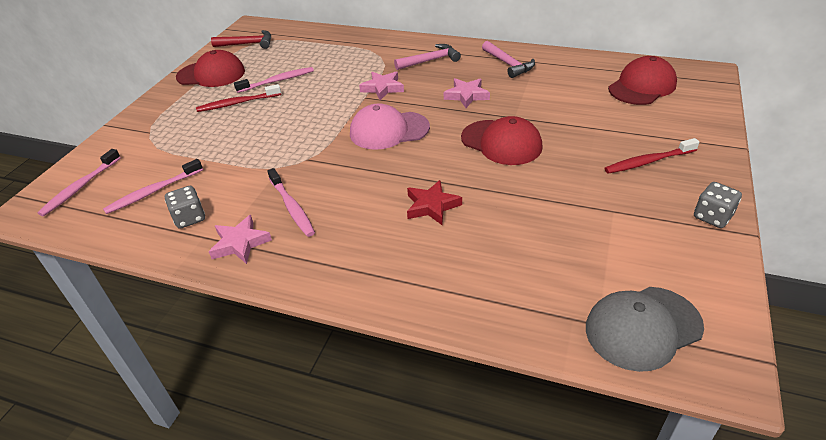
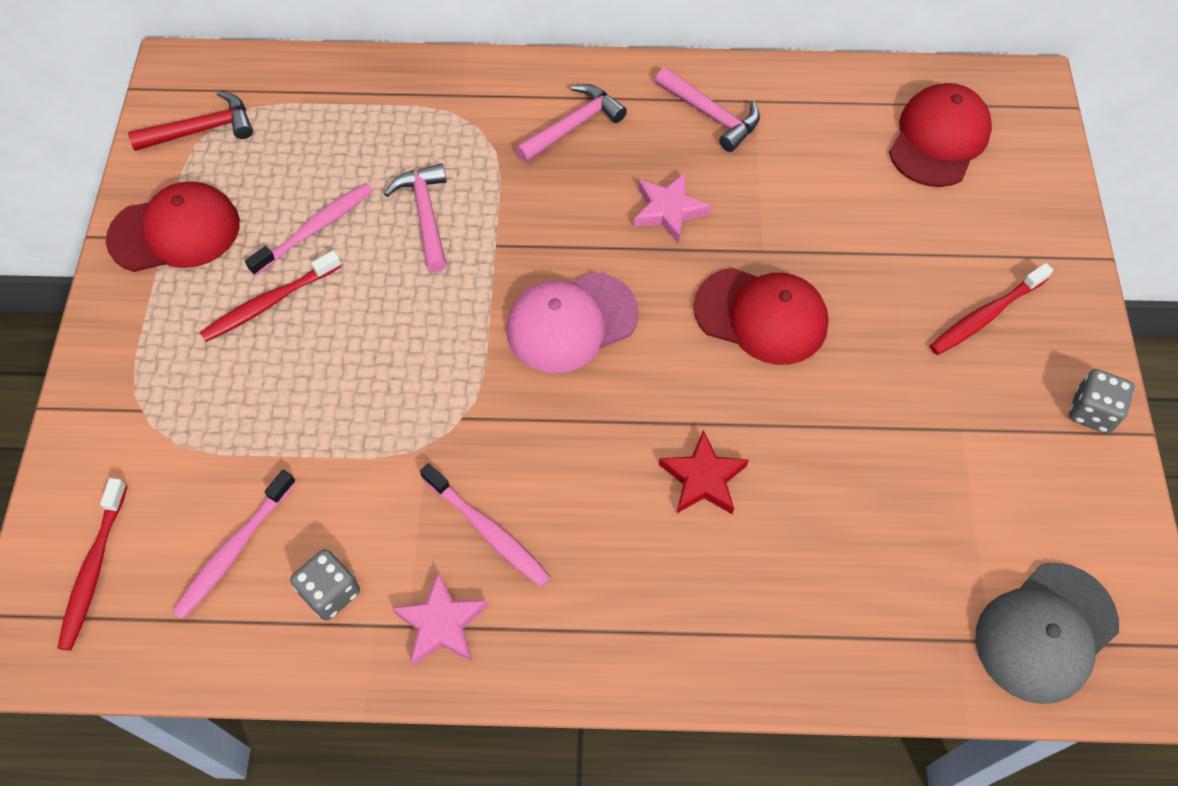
camera: 20 degrees left, 20 degrees up
pink toothbrush [37,149,121,216] -> red toothbrush [57,478,127,651]
pink star [359,72,404,100] -> none
none -> pink hammer [384,163,447,273]

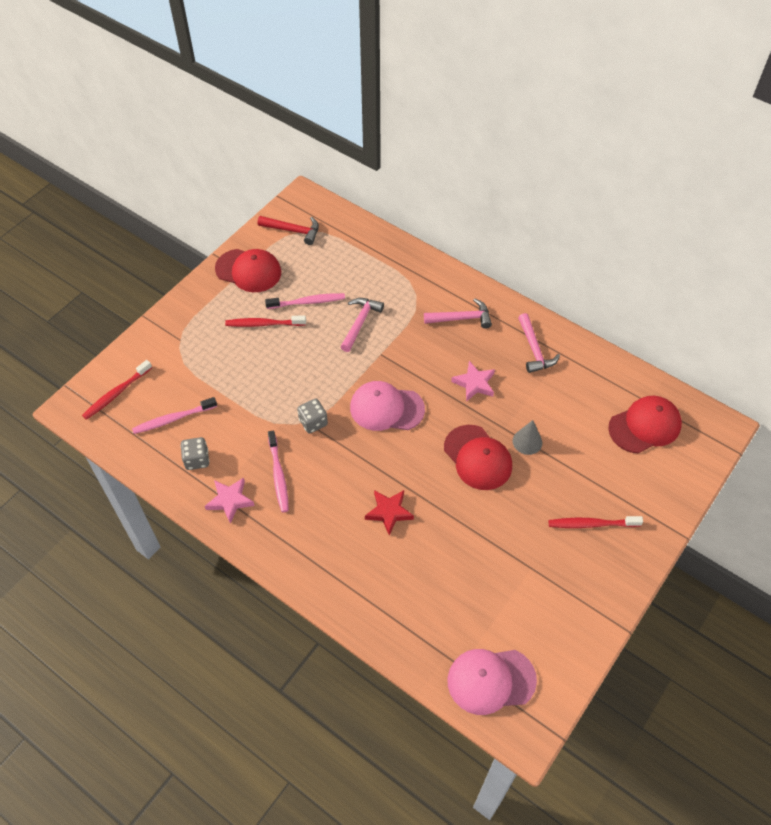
camera: 35 degrees right, 5 degrees down
grey cap [975,562,1119,704] -> pink cap [448,649,537,715]
grey dice [1069,369,1135,434] -> grey dice moved to [297,399,328,433]
none -> grey cone [513,420,542,455]

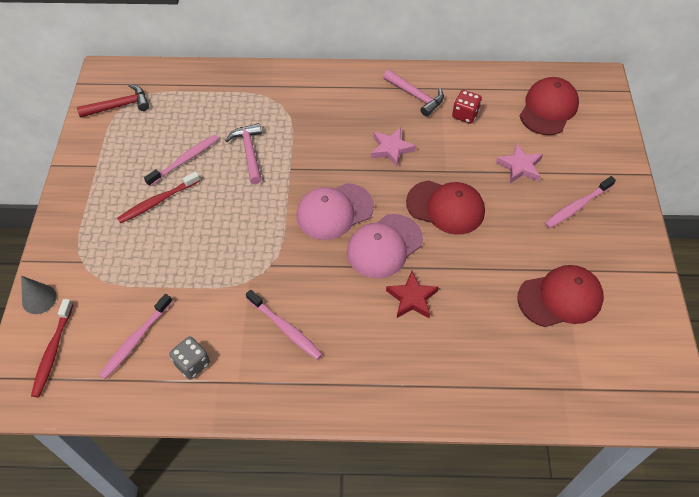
camera: 35 degrees left, 0 degrees up
pink star [205,478,255,524] -> pink star moved to [496,143,543,183]
red cap [215,249,281,292] -> red cap moved to [518,265,604,327]
grey dice [297,399,328,433] -> none
pink hammer [424,298,492,329] -> none
pink cap [448,649,537,715] -> pink cap moved to [347,214,423,278]
grey cone [513,420,542,455] -> grey cone moved to [21,276,56,314]
red toothbrush [549,516,643,528] -> pink toothbrush [544,176,616,228]
none -> red dice [452,90,482,124]

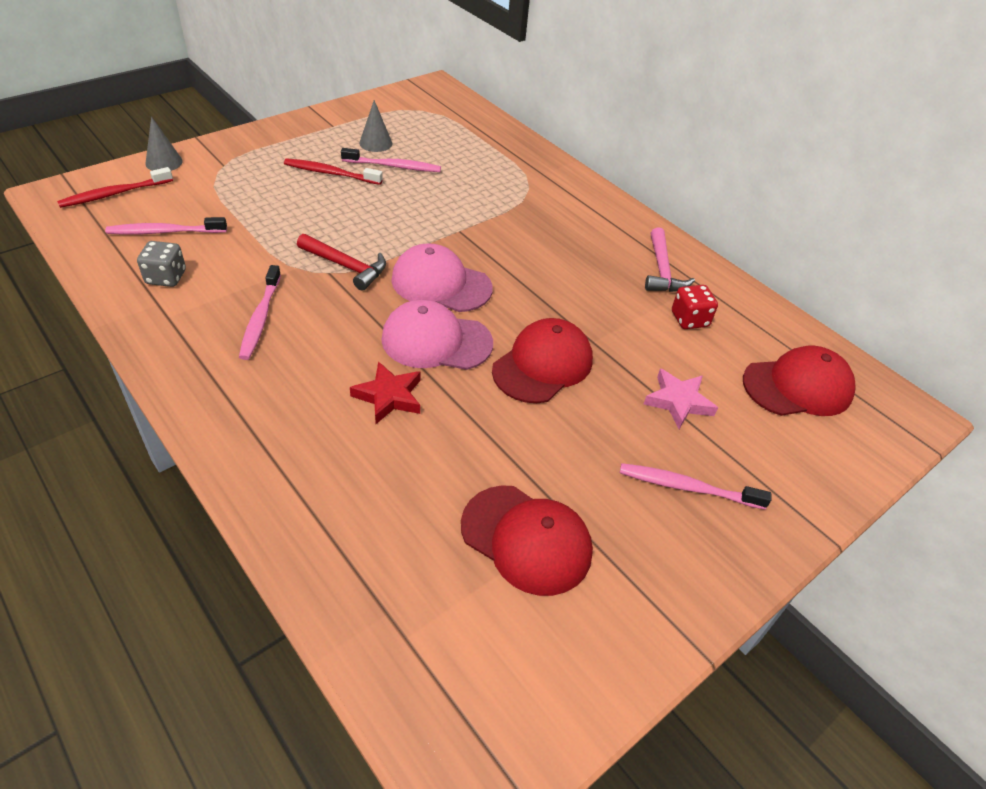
camera: 45 degrees right, 10 degrees down
red hammer [77,84,149,118] -> red hammer moved to [297,234,386,291]
pink hammer [225,123,262,184] -> none
pink star [371,128,416,167] -> none
red cap [406,180,485,235] -> red cap turned 120 degrees counterclockwise [492,318,593,403]
none -> grey cone [359,100,392,152]

